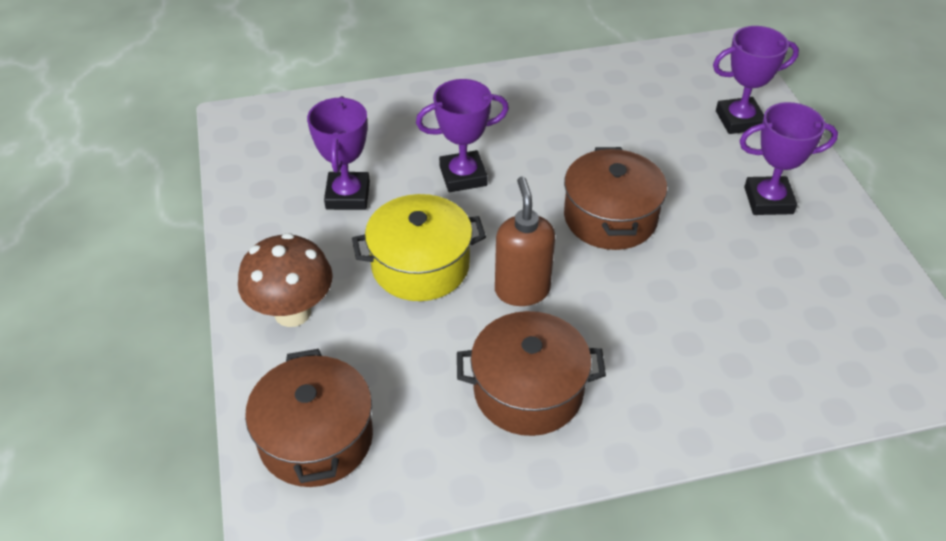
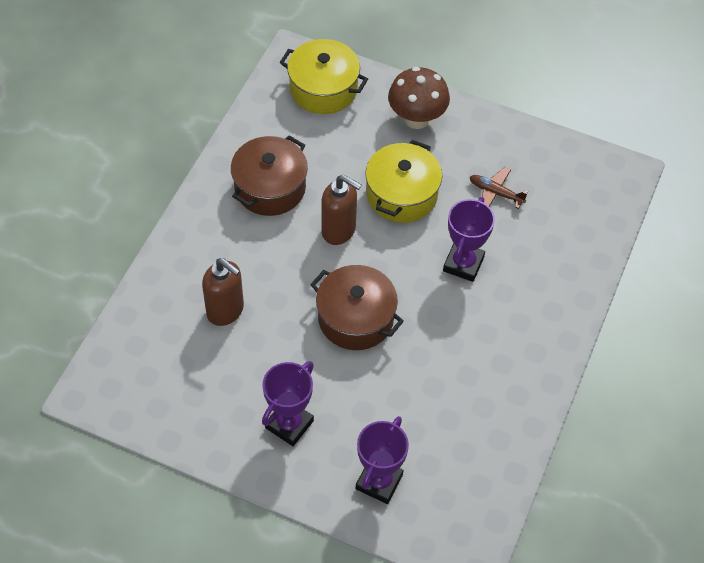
camera: 125 degrees right, 10 degrees up
brown pot [245,349,373,487] -> yellow pot [280,39,368,114]
purple trophy [307,96,370,210] -> brown plane [470,167,528,209]
none -> brown soap dispenser [202,258,244,326]

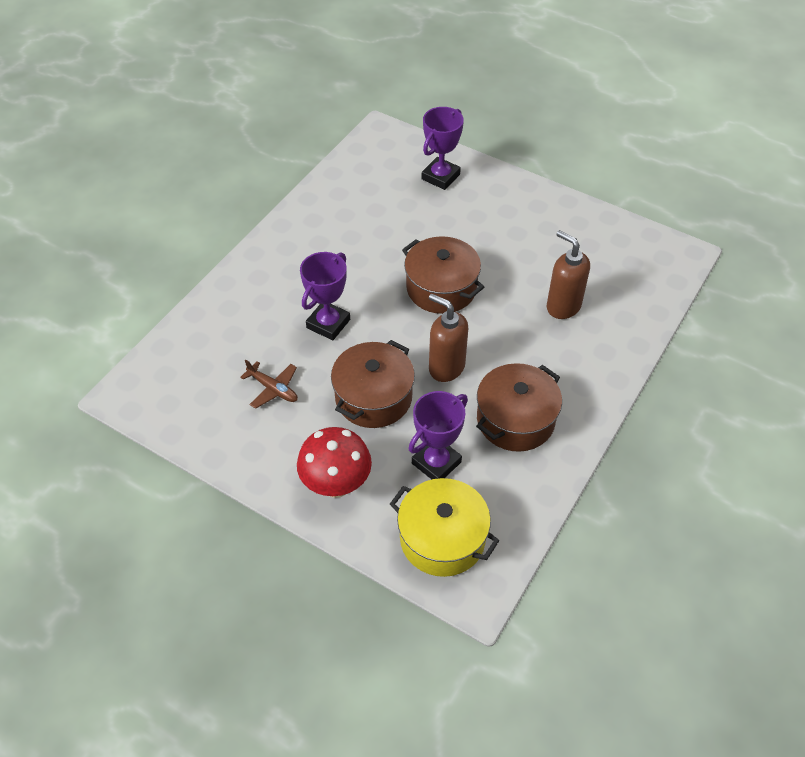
camera: 170 degrees left, 5 degrees down
purple trophy [262,361,314,446] -> purple trophy moved to [408,391,468,480]
yellow pot [365,140,442,223] -> brown pot [331,340,415,428]
brown mushroom [388,67,450,129] -> red mushroom [297,427,372,498]

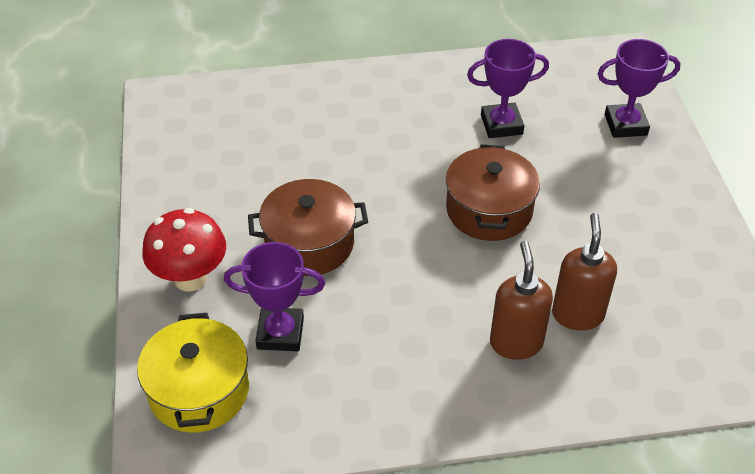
camera: 50 degrees right, 5 degrees down
brown plane [240,359,298,409] -> none
purple trophy [300,252,350,340] -> purple trophy moved to [467,39,549,138]
brown soap dispenser [429,294,468,382] -> brown soap dispenser moved to [490,241,553,360]
brown pot [476,363,562,452] -> none

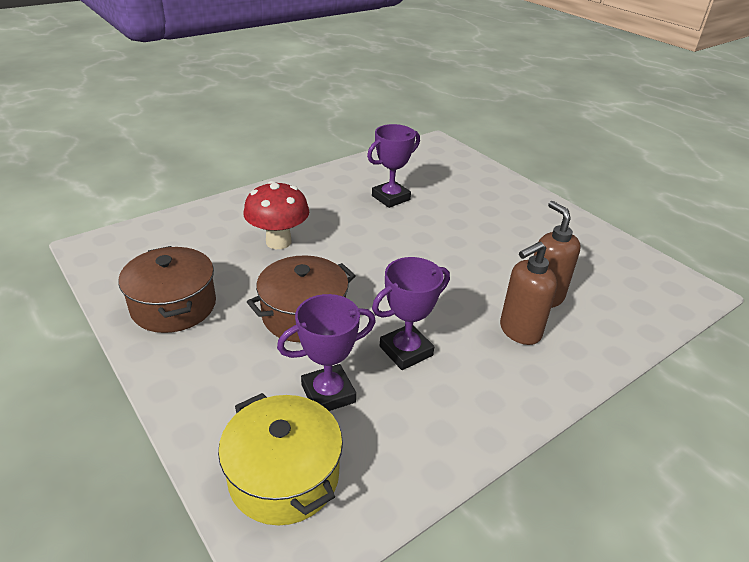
camera: 30 degrees left, 10 degrees down
red mushroom [142,208,226,291] -> red mushroom moved to [244,181,309,249]
brown pot [446,145,540,241] -> brown pot moved to [119,246,216,333]
brown soap dispenser [490,241,553,360] -> brown soap dispenser turned 90 degrees counterclockwise [500,241,557,345]
purple trophy [598,39,680,138] -> purple trophy moved to [372,257,450,370]

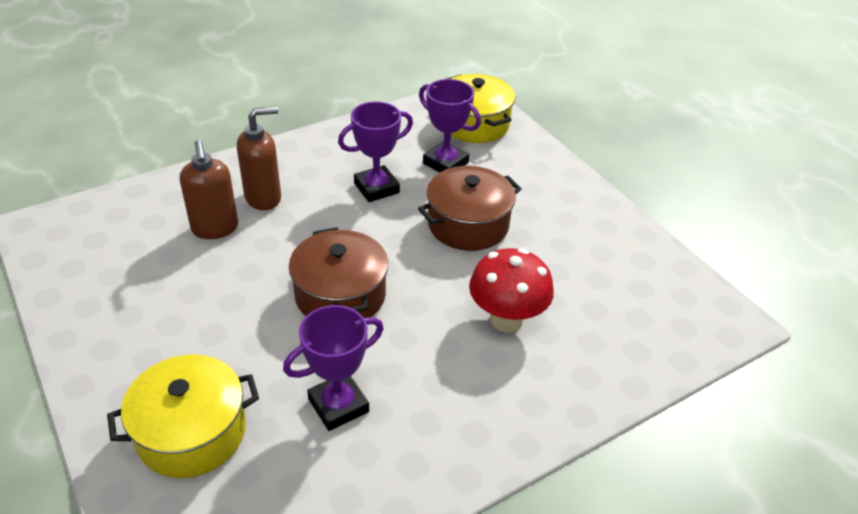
camera: 175 degrees left, 5 degrees up
brown pot [119,246,216,333] -> brown pot moved to [289,227,388,318]
purple trophy [277,294,376,411] -> purple trophy turned 60 degrees clockwise [419,79,481,173]
none -> yellow pot [107,355,259,478]

